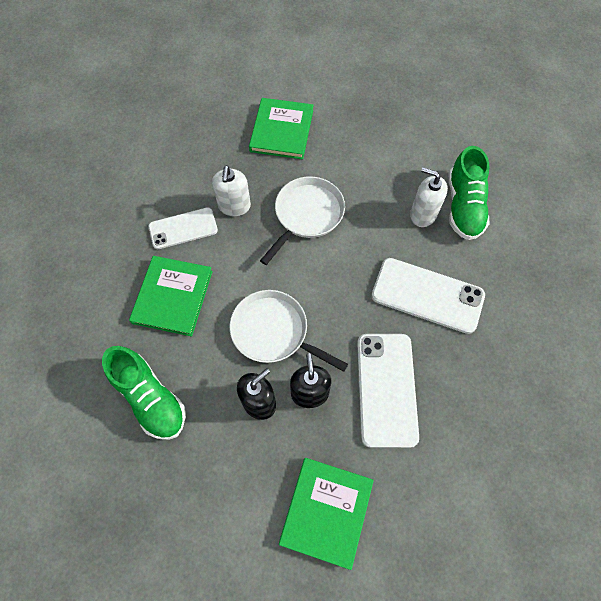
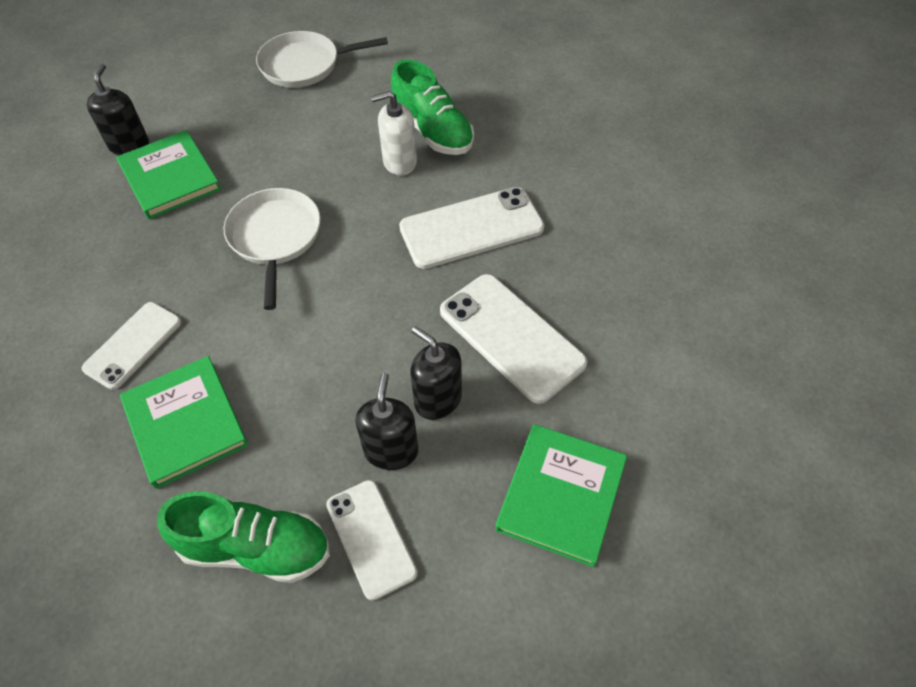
camera: 40 degrees left, 10 degrees down
white soap dispenser [212,165,251,216] -> none
white pan [229,290,348,372] -> white pan moved to [256,31,388,88]
green book [279,458,374,570] -> green book turned 45 degrees clockwise [495,424,627,567]
none -> black soap dispenser [87,64,149,155]
none -> white phone [326,480,418,601]

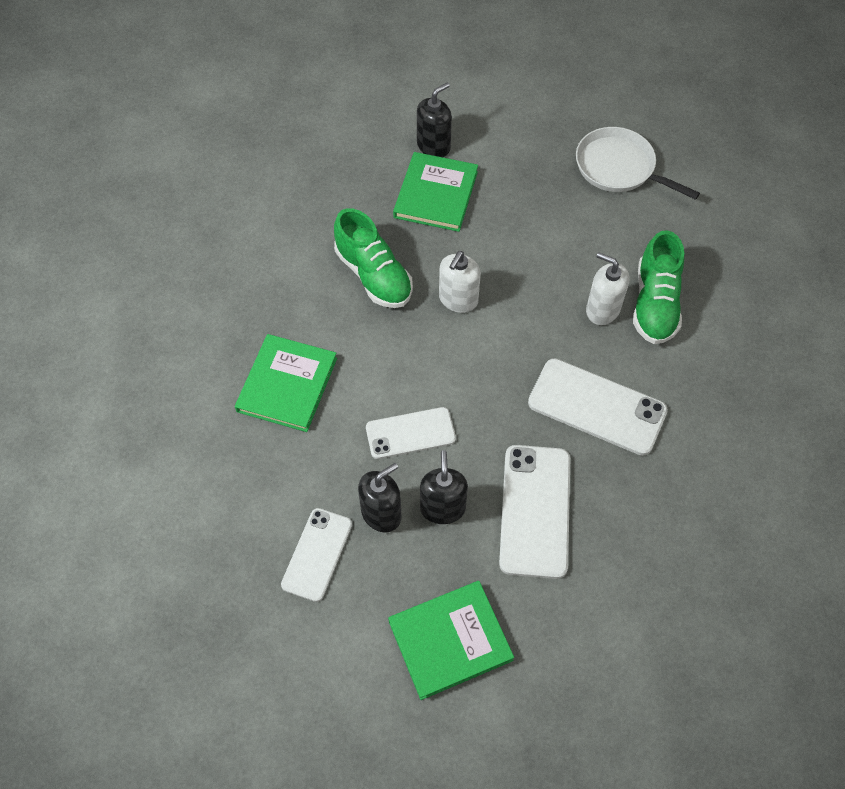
camera: 45 degrees right, 5 degrees up
white phone [82,302,181,390] -> white phone moved to [366,407,456,459]
green shoe [157,492,330,583] -> green shoe moved to [334,208,413,308]
white pan [224,188,321,310] -> white soap dispenser [439,251,481,313]

